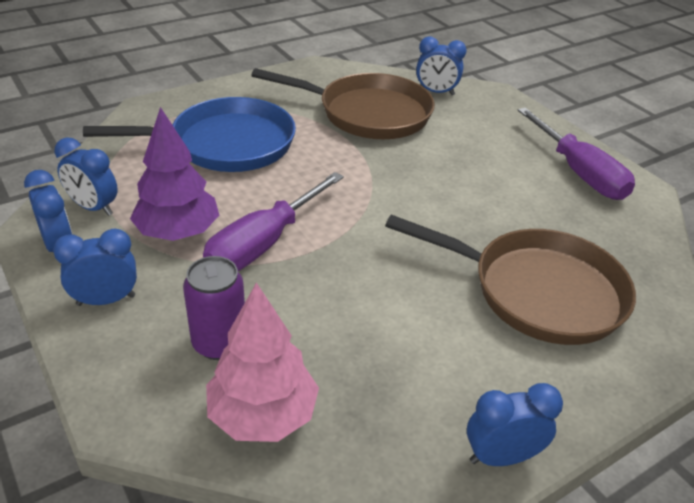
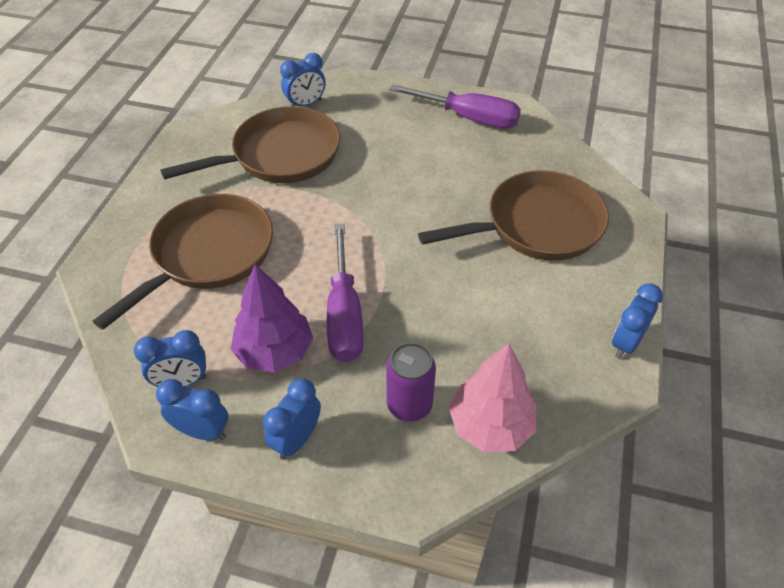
camera: 40 degrees left, 10 degrees up
blue pan [83,97,296,172] -> brown pan [93,194,273,330]

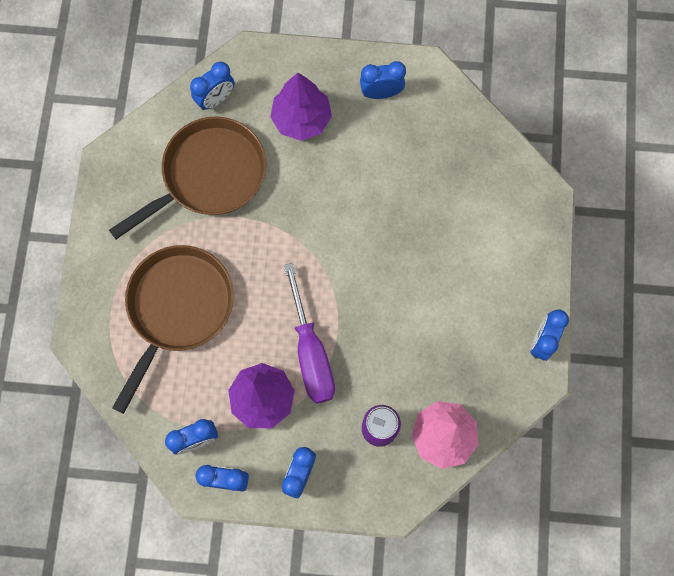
camera: 10 degrees left, 25 degrees up
purple screwdriver [389,84,521,128] -> blue clock [360,61,406,99]
brown pan [418,170,609,261] -> none
none -> purple tree [270,73,332,141]

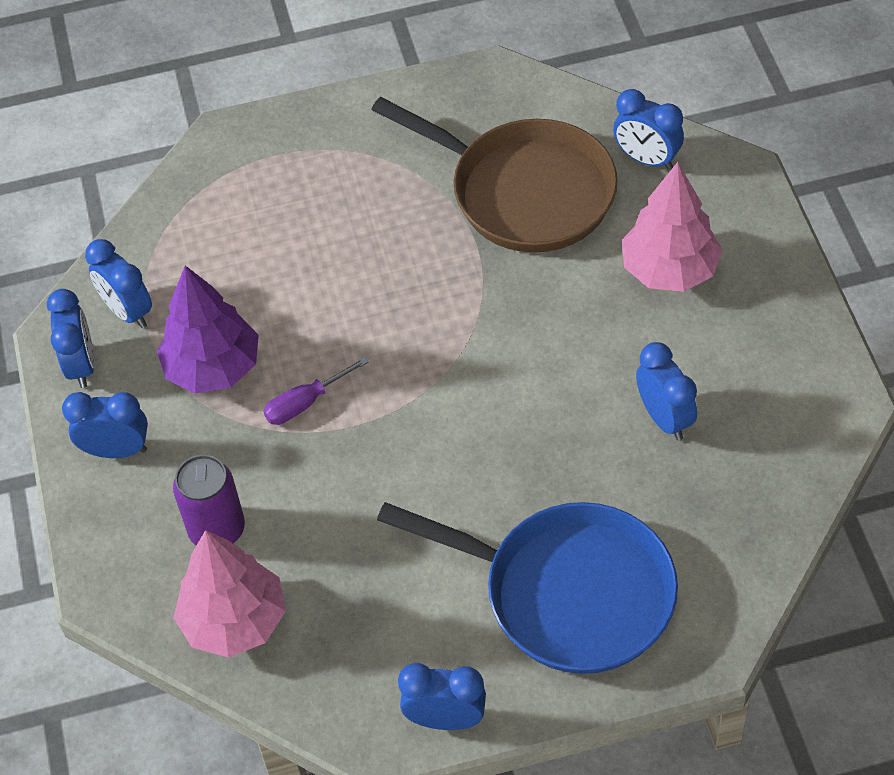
camera: 75 degrees right, 20 degrees down
brown pan [112,245,234,414] -> none
purple tree [270,73,332,141] -> pink tree [622,162,723,292]
purple screwdriver [284,263,335,404] -> purple screwdriver [263,357,368,425], size x0.51
blue clock [360,61,406,99] -> blue clock moved to [636,342,697,440]
none -> blue pan [377,502,678,674]

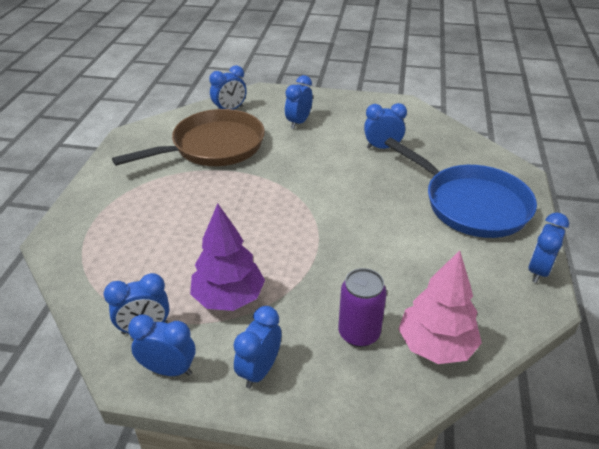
camera: 70 degrees left, 15 degrees down
purple screwdriver [263,357,368,425] -> none
blue pan [377,502,678,674] -> blue pan turned 90 degrees clockwise [385,138,537,238]
pink tree [622,162,723,292] -> blue clock [285,75,313,129]

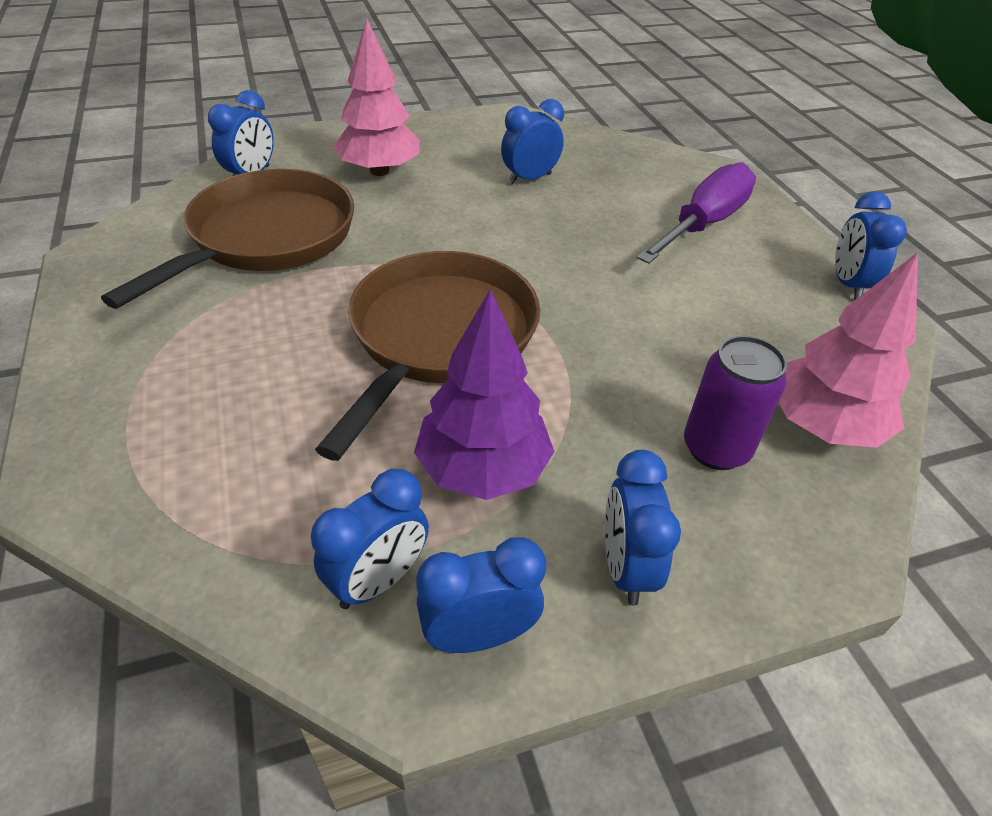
camera: 30 degrees left, 5 degrees up
blue clock [285,75,313,129] -> pink tree [333,19,419,176]
blue pan [385,138,537,238] -> purple screwdriver [637,162,756,264]
none -> brown pan [315,251,540,461]

